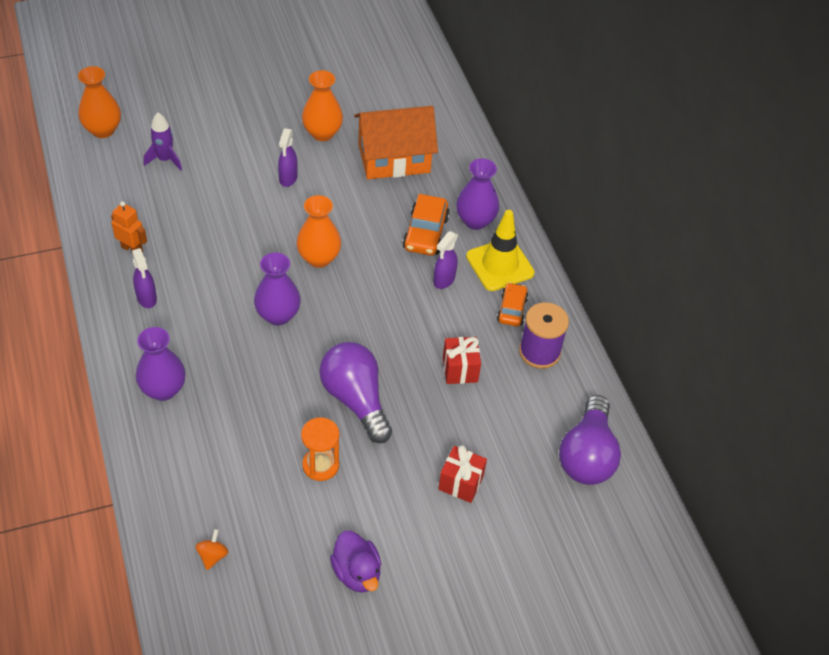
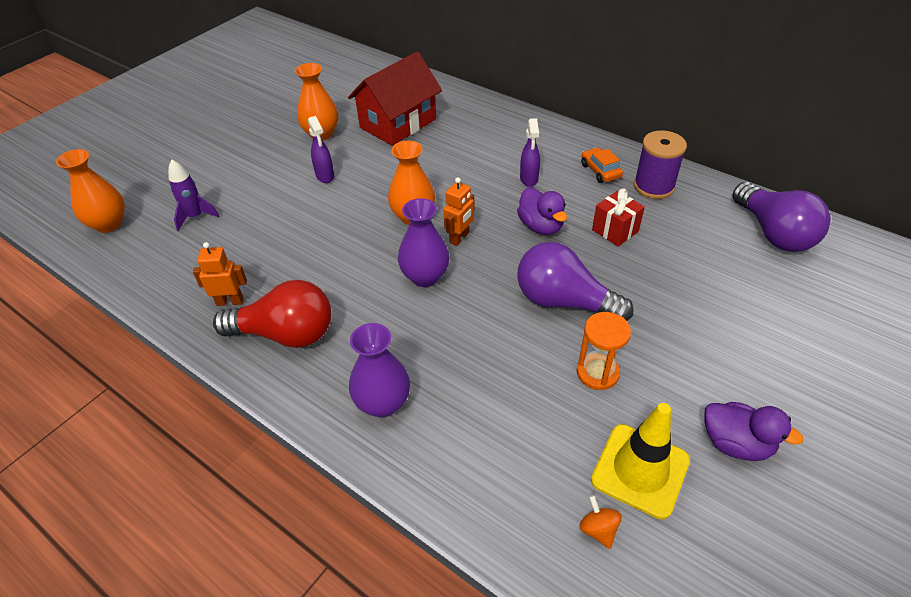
camera: 30 degrees left, 5 degrees down
purple spray bottle [132,248,157,308] -> red light bulb [213,280,331,348]
orange house [354,106,438,179] -> red house [348,52,442,146]
orange car [403,194,450,256] -> none
red gift [438,445,487,503] -> none
purple vase [456,158,499,230] -> none
yellow traffic cone [466,210,535,291] -> yellow traffic cone moved to [591,403,690,519]
none -> orange robot [443,177,474,246]
none -> purple duck [517,187,567,235]

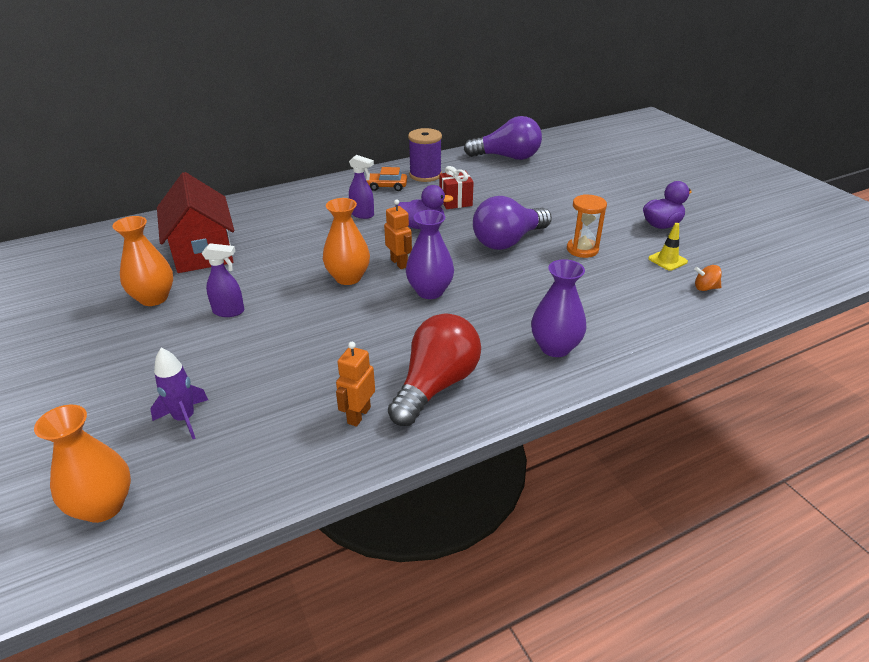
camera: 65 degrees left, 10 degrees down
yellow traffic cone [591,403,690,519] -> yellow traffic cone [648,223,688,271], size x0.53

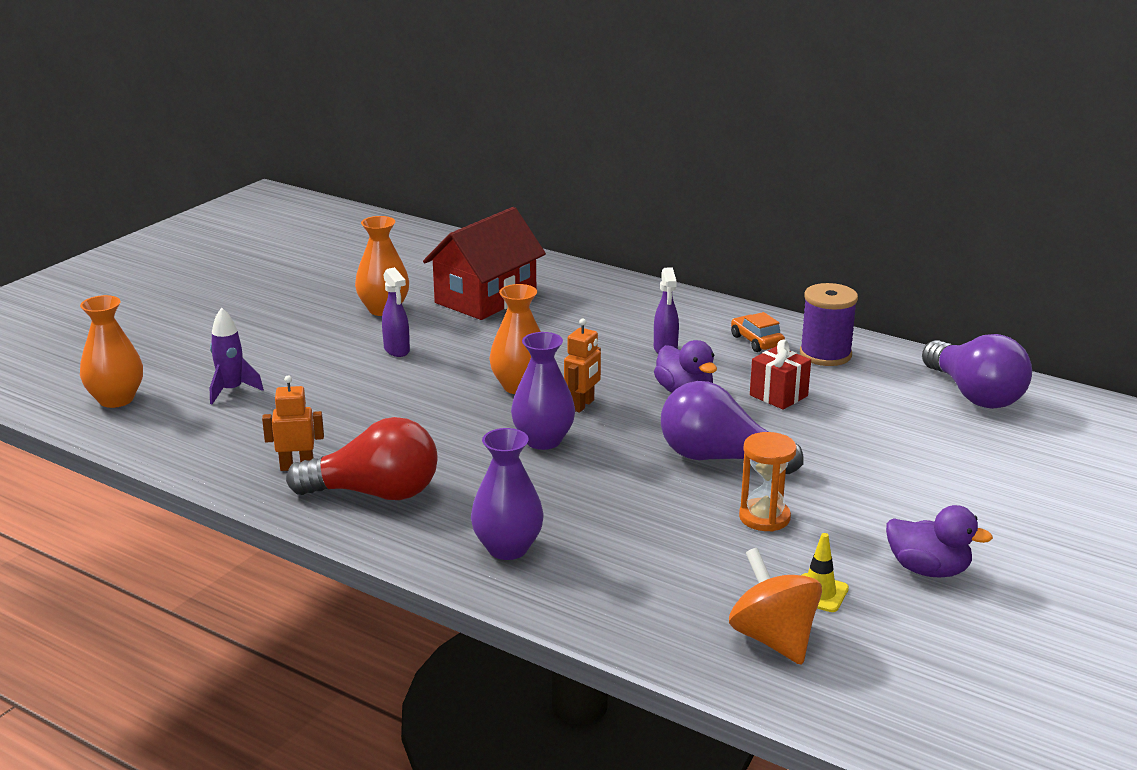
camera: 60 degrees right, 10 degrees down
orange spinning top [694,265,722,291] -> orange spinning top [729,548,822,665], size x2.00

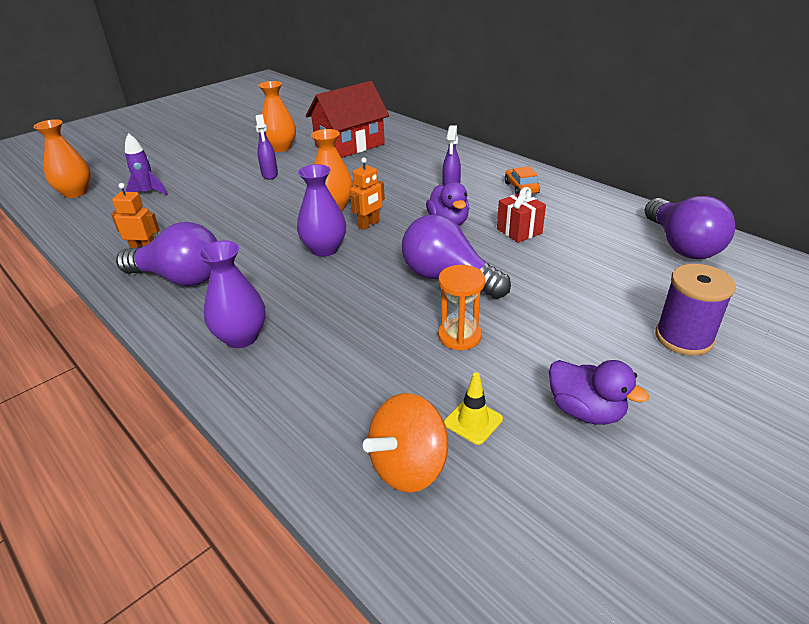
camera: 15 degrees right, 10 degrees up
red light bulb [286,417,438,500] -> purple light bulb [116,222,217,286]
orange spinning top [729,548,822,665] -> orange spinning top turned 120 degrees counterclockwise [363,393,448,493]
purple spool [800,283,858,366] -> purple spool moved to [655,264,736,356]

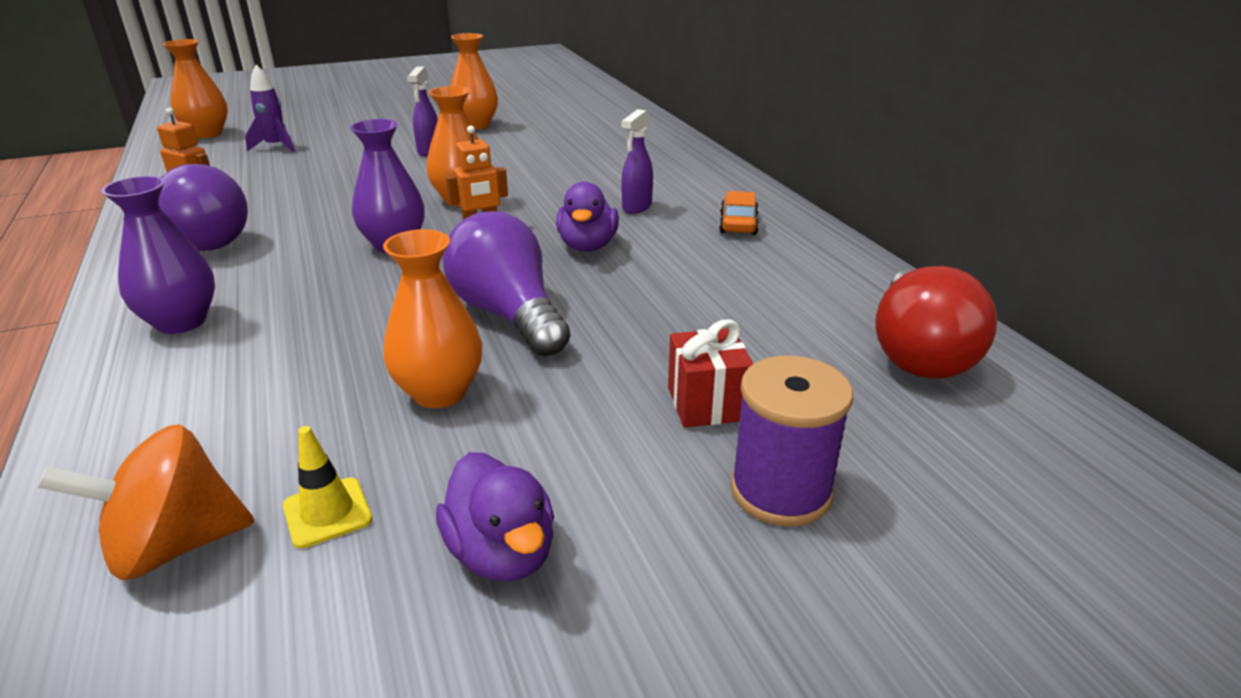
camera: 20 degrees right, 5 degrees down
red house [306,81,389,158] -> none
orange hourglass [438,265,485,351] -> orange vase [383,229,482,408]
red gift [497,187,546,243] -> red gift moved to [668,319,753,428]
purple light bulb [645,196,735,259] -> red light bulb [875,266,997,378]

